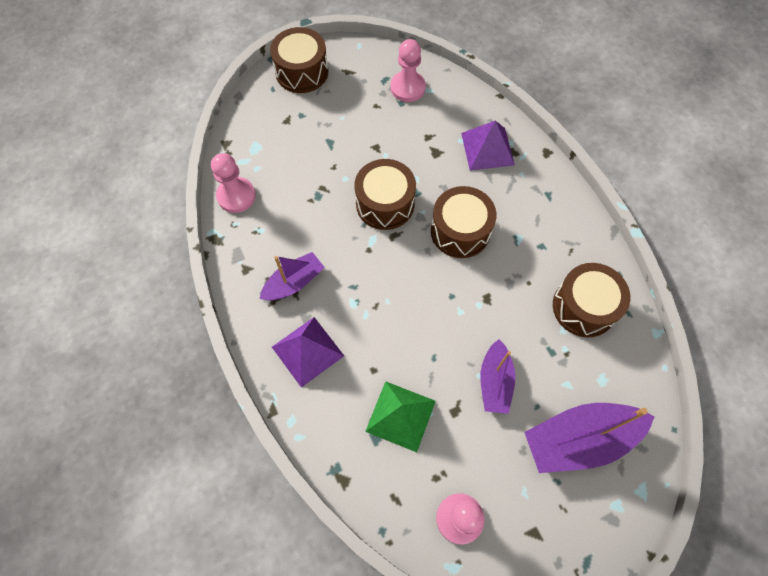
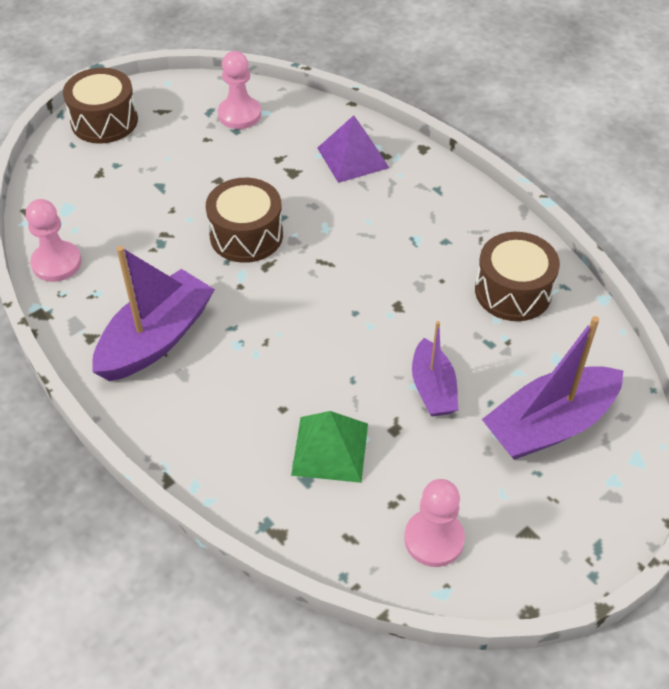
camera: 15 degrees left, 15 degrees down
purple boat [260,252,324,300] -> purple boat [92,246,215,381], size x1.66
purple pyramid [272,317,344,388] -> none
brown drum [431,186,497,258] -> none

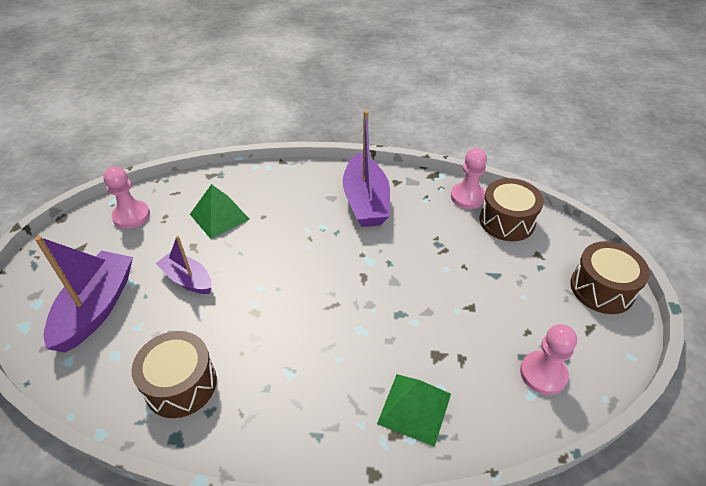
camera: 135 degrees right, 5 degrees down
brown drum [206,178,283,263] -> brown drum moved to [480,178,544,241]
purple pyramid [317,115,389,183] -> green pyramid [377,374,451,447]

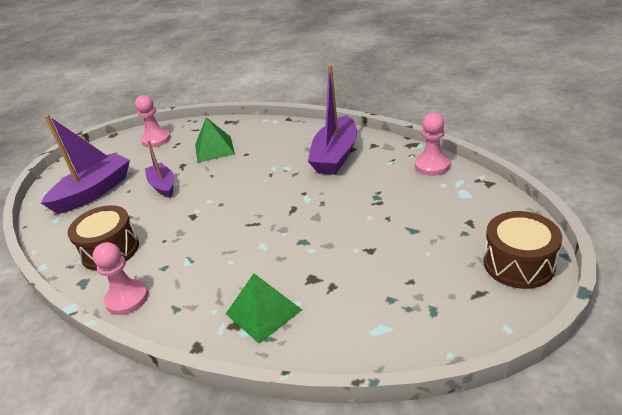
camera: 30 degrees right, 10 degrees down
brown drum [480,178,544,241] -> none
pink pawn [520,324,577,395] -> pink pawn moved to [93,242,148,315]

